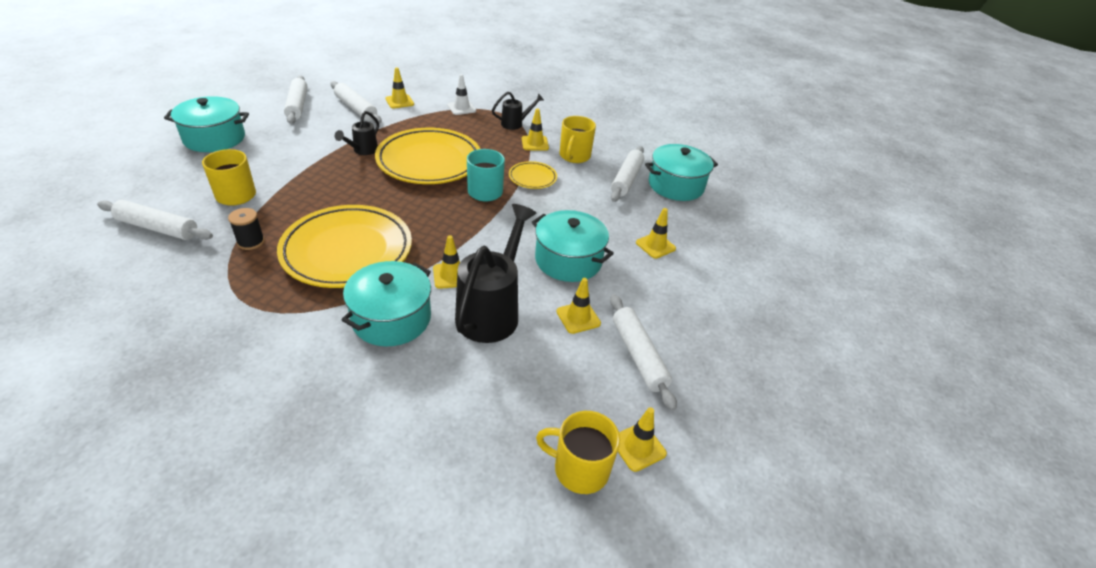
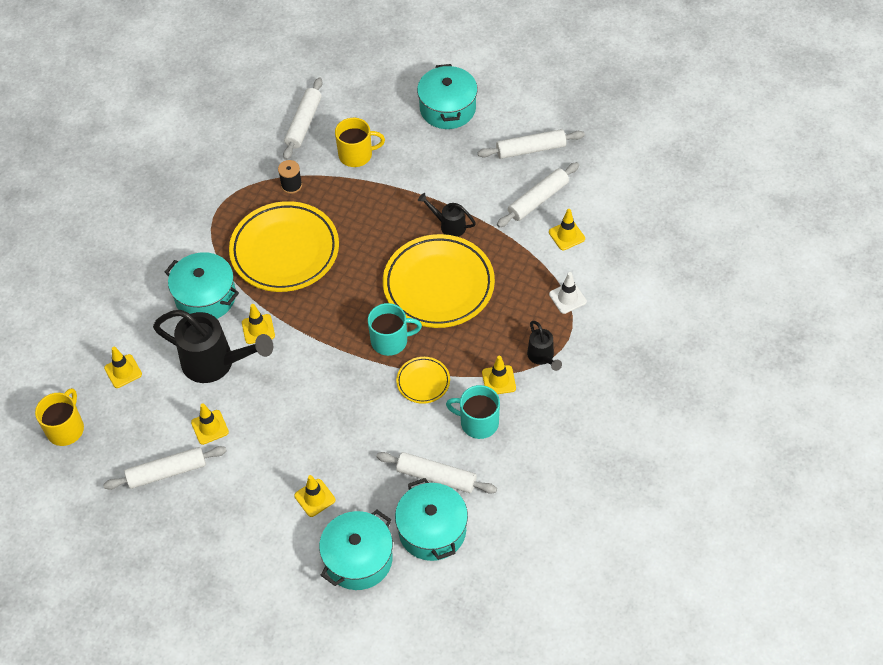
camera: 95 degrees right, 15 degrees up
turquoise pot [532,210,614,282] -> turquoise pot moved to [319,510,393,590]
yellow mug [560,116,596,163] -> turquoise mug [446,385,500,439]
yellow traffic cone [618,407,667,472] -> yellow traffic cone moved to [104,347,142,388]

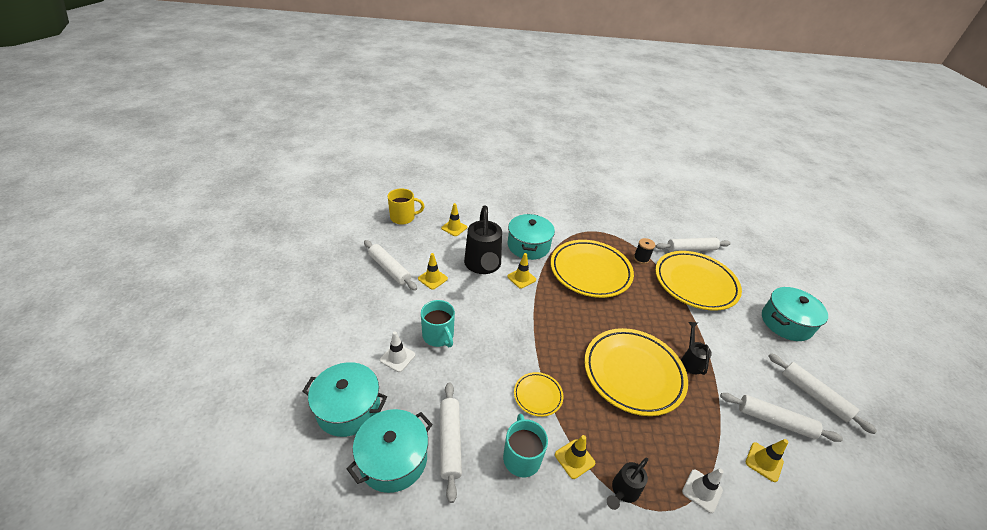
camera: 60 degrees right, 15 degrees down
yellow traffic cone [294,475,335,517] -> white traffic cone [380,331,415,372]
yellow mug [335,118,385,167] -> yellow plate [655,251,742,311]
turquoise mug [368,303,422,356] -> turquoise mug moved to [421,300,455,347]

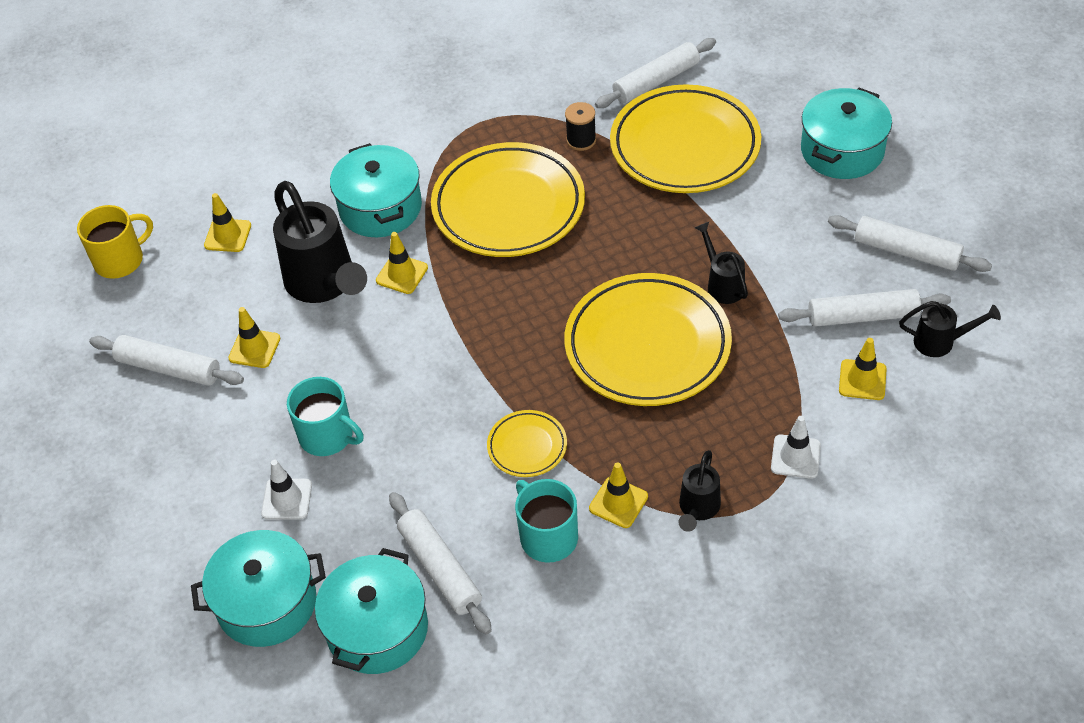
camera: 20 degrees left, 10 degrees up
none -> black watering can [899,301,1001,357]

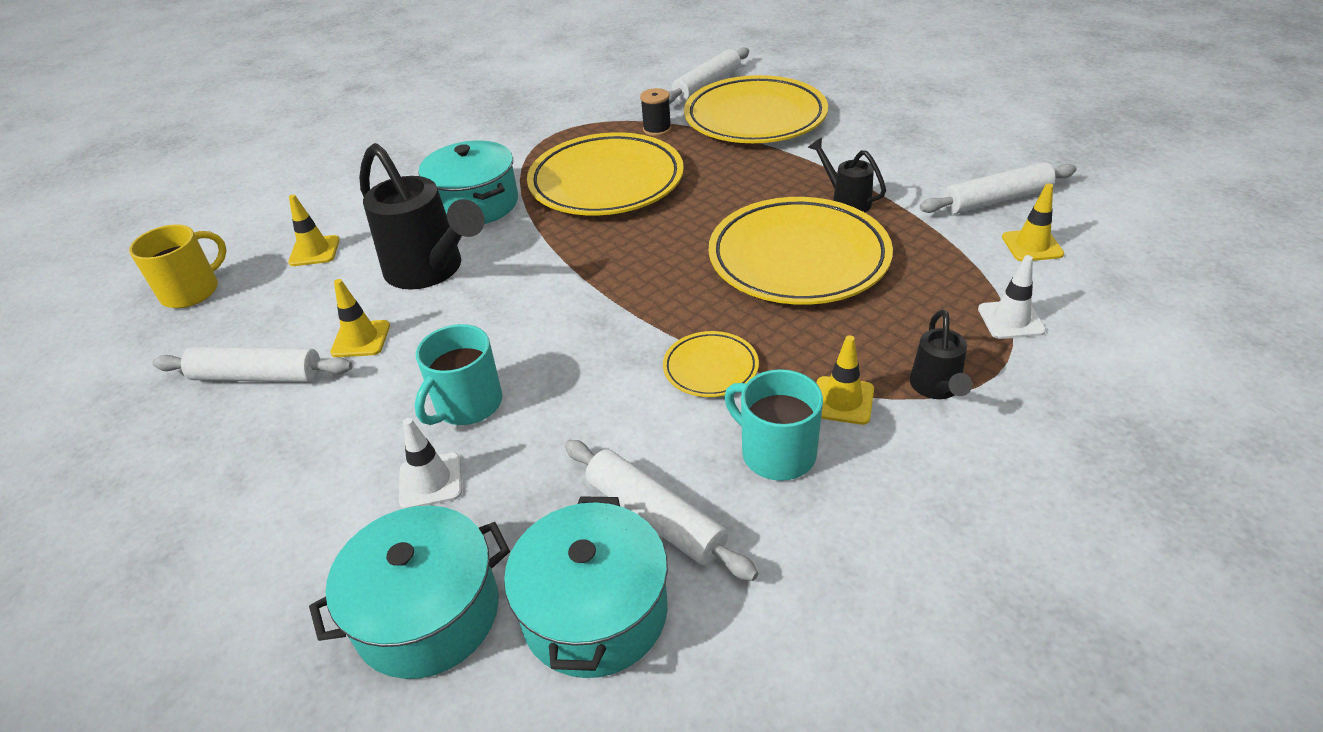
camera: 15 degrees left, 10 degrees down
turquoise mug [287,377,364,456] -> turquoise mug turned 105 degrees clockwise [415,324,502,425]
yellow traffic cone [376,232,428,294] -> none
turquoise pot [801,88,892,179] -> none
white rolling pin [828,215,992,272] -> none
black watering can [899,301,1001,357] -> none

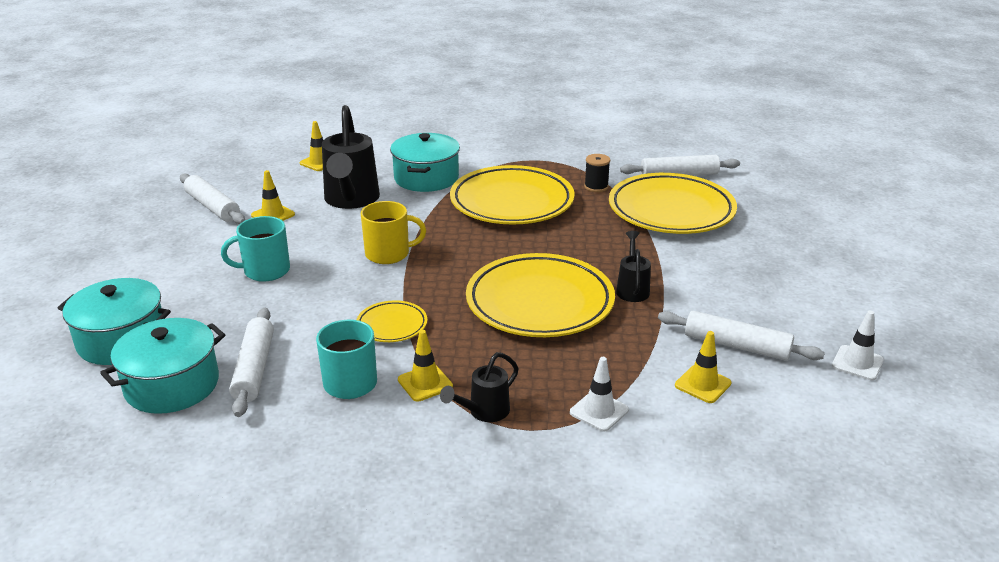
camera: 40 degrees right, 10 degrees down
yellow mug [129,224,227,308] -> yellow mug moved to [361,201,426,264]
white traffic cone [399,418,462,509] -> white traffic cone moved to [832,311,884,380]

